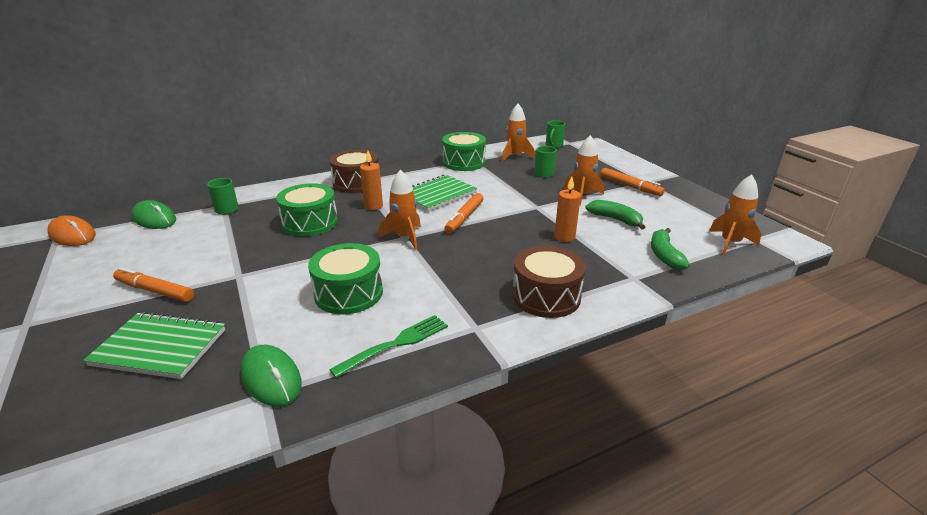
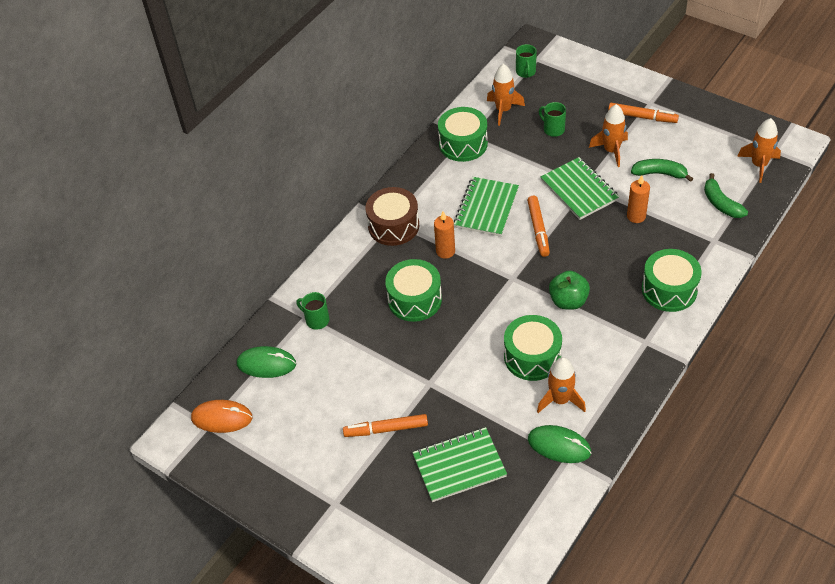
camera: 25 degrees left, 20 degrees up
green fork [329,315,448,378] -> none
orange rocket [378,170,421,250] -> orange rocket moved to [537,357,586,413]
brown drum [512,246,586,318] -> green drum [642,249,702,312]
none -> green notebook [541,157,619,220]
none -> green apple [549,271,590,310]

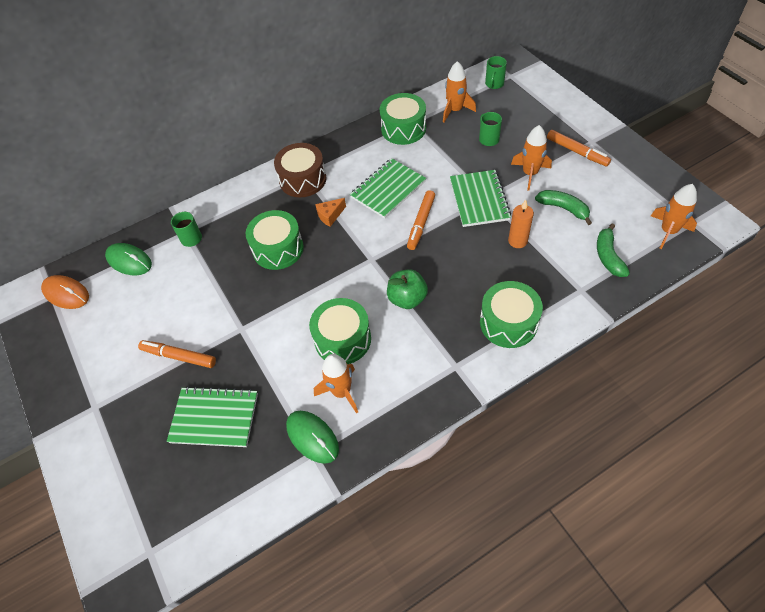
camera: 25 degrees right, 5 degrees up
orange candle [434,212,455,259] -> orange cheese [315,198,346,227]

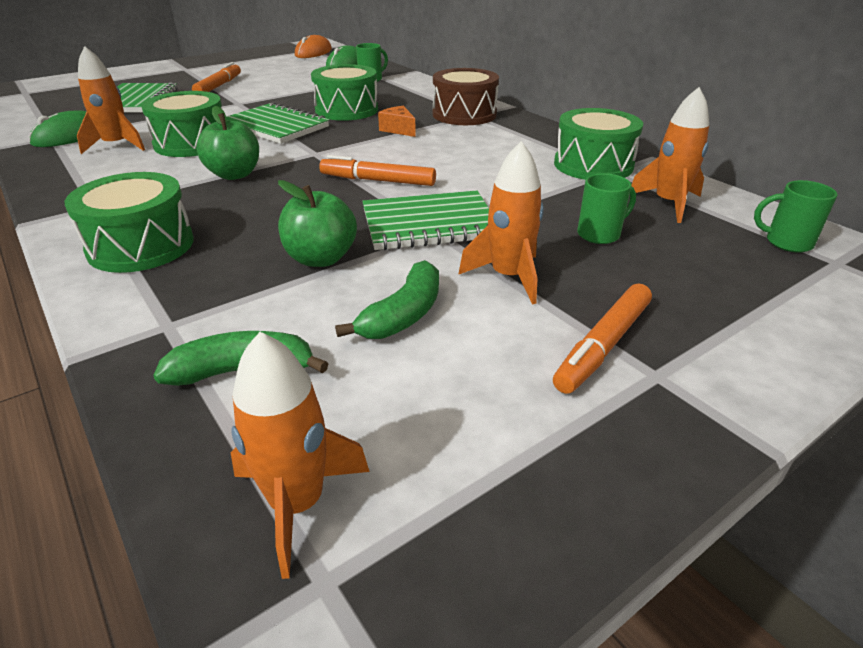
camera: 80 degrees right, 20 degrees down
green notebook [350,158,426,219] -> green notebook moved to [227,102,329,144]
orange candle [508,200,534,248] -> green apple [278,180,357,267]

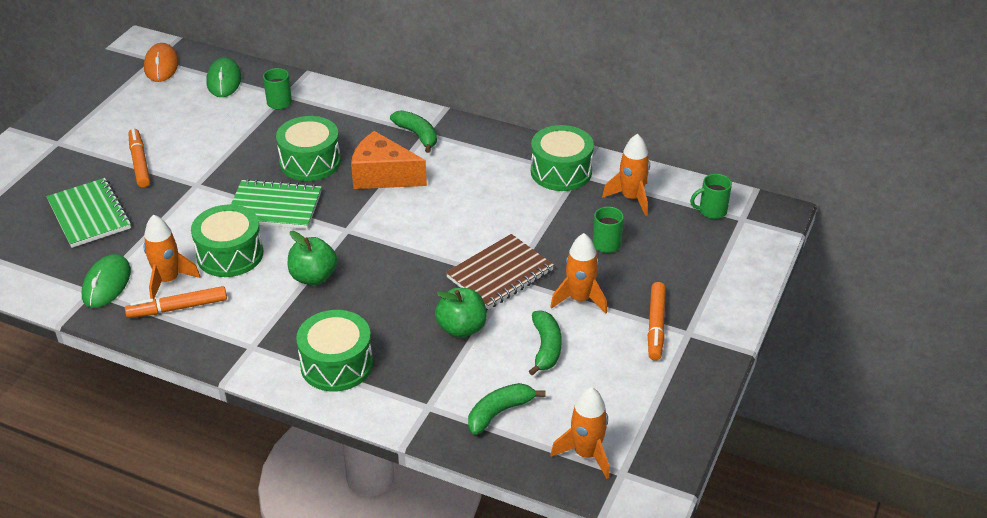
camera: 30 degrees left, 5 degrees up
orange marker [319,155,436,186] -> orange marker moved to [125,286,227,318]
green notebook [362,191,489,250] -> brown notebook [446,234,554,309]
orange cheese [378,106,416,137] -> orange cheese [351,131,427,189], size x1.96
brown drum [433,68,499,125] -> green banana [390,110,437,153]

